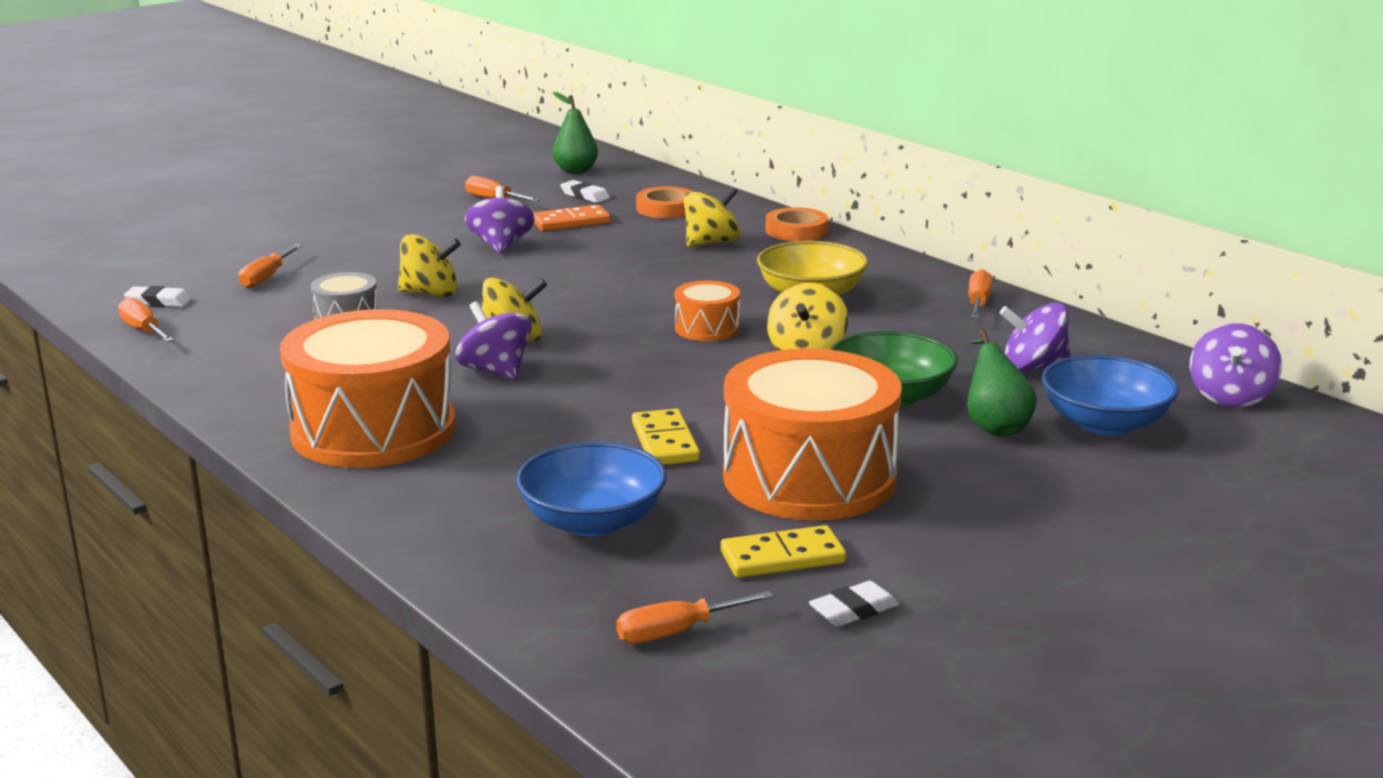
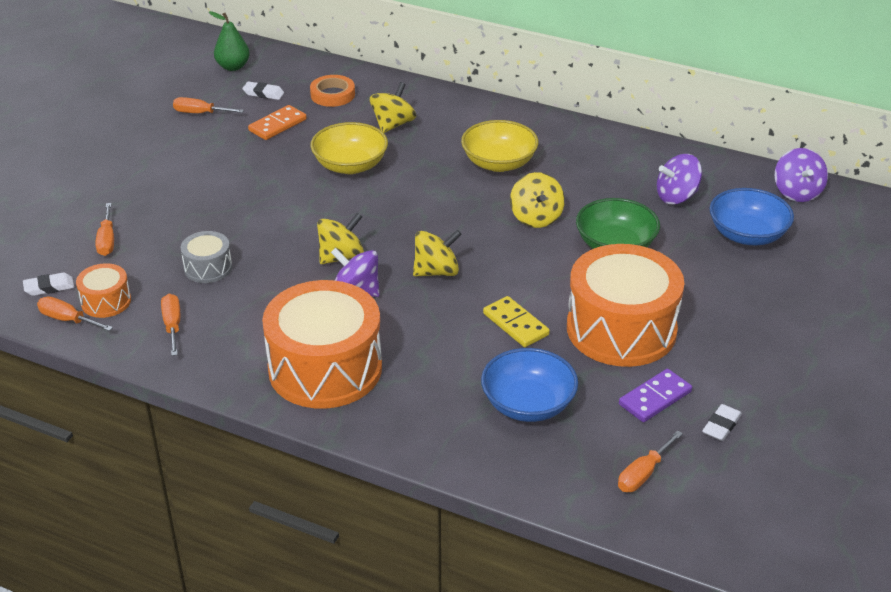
camera: 25 degrees left, 15 degrees up
yellow spinning top [398,234,461,297] -> yellow spinning top moved to [413,230,462,276]
purple spinning top [465,186,535,253] -> none
orange drum [675,280,740,341] -> orange drum moved to [76,263,131,318]
yellow domino [720,525,846,578] -> purple domino [619,369,692,422]
orange tape [766,207,828,241] -> none
green pear [967,329,1037,436] -> none
orange screwdriver [968,269,992,318] -> orange screwdriver moved to [161,294,180,356]
none -> yellow bowl [310,122,388,174]

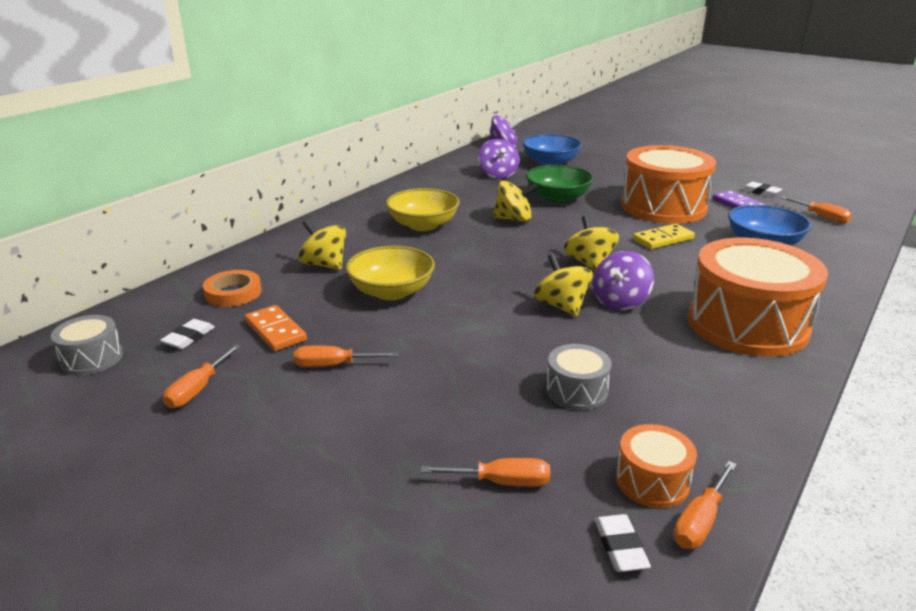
camera: 80 degrees left, 10 degrees down
orange screwdriver [161,294,180,356] -> orange screwdriver moved to [294,345,398,367]
green pear [209,11,250,71] -> grey drum [51,315,123,375]

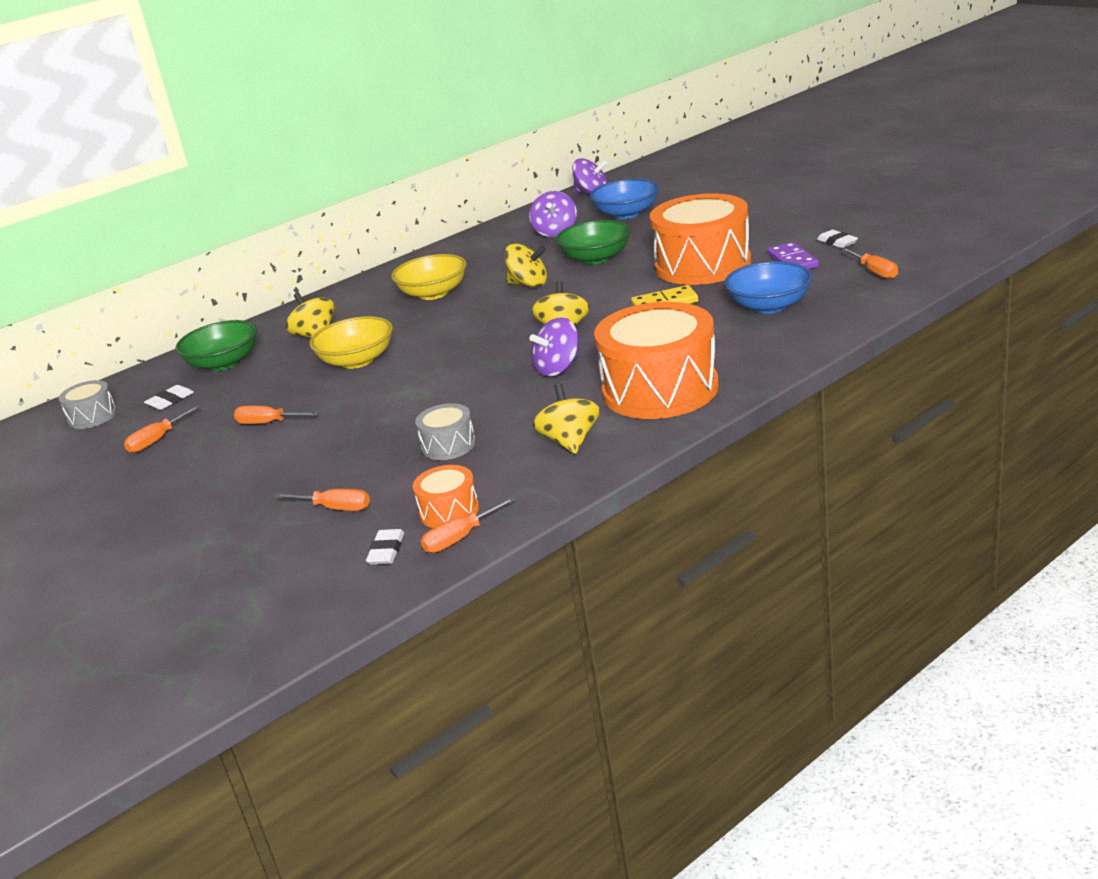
camera: 20 degrees right, 0 degrees up
orange tape [203,270,262,307] -> green bowl [176,320,257,371]
orange domino [245,305,307,351] -> none
yellow spinning top [534,254,593,317] -> yellow spinning top moved to [533,383,600,454]

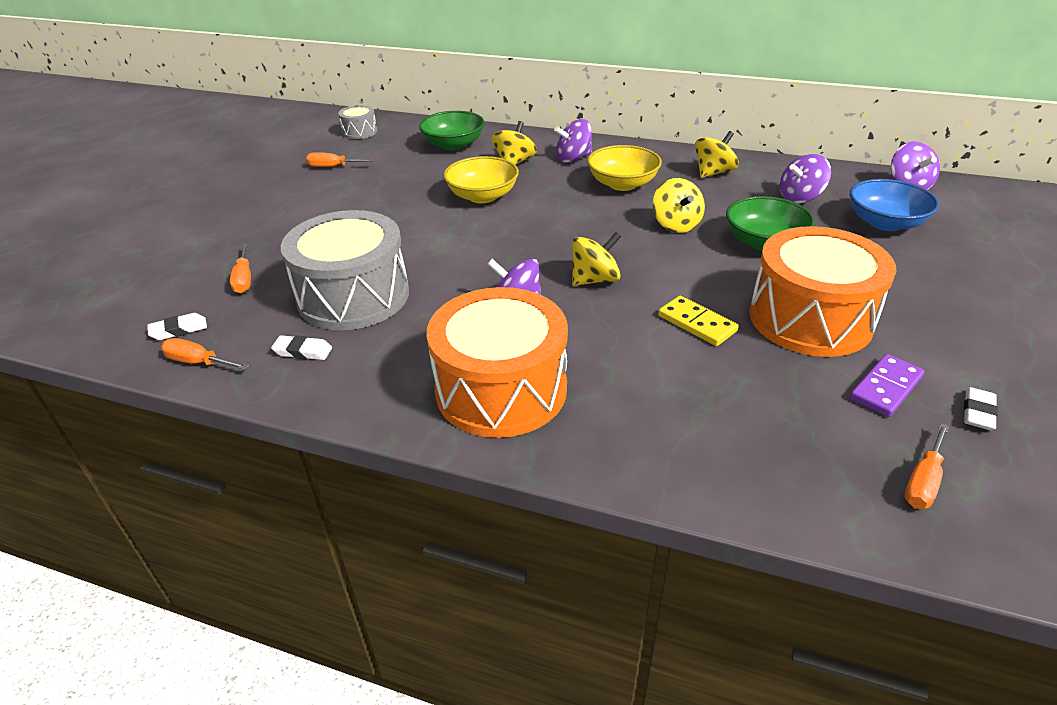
camera: 55 degrees right, 10 degrees up
white eraser [144,385,194,410] -> white eraser moved to [271,335,332,360]
orange screwdriver [234,406,319,424] -> none
orange drum [413,465,479,528] -> none
grey drum [415,403,476,460] -> grey drum [281,210,409,330], size x2.18
yellow spinning top [533,383,600,454] -> yellow spinning top moved to [695,131,739,178]
blue bowl [725,261,812,314] -> none
none -> purple spinning top [554,119,592,163]

